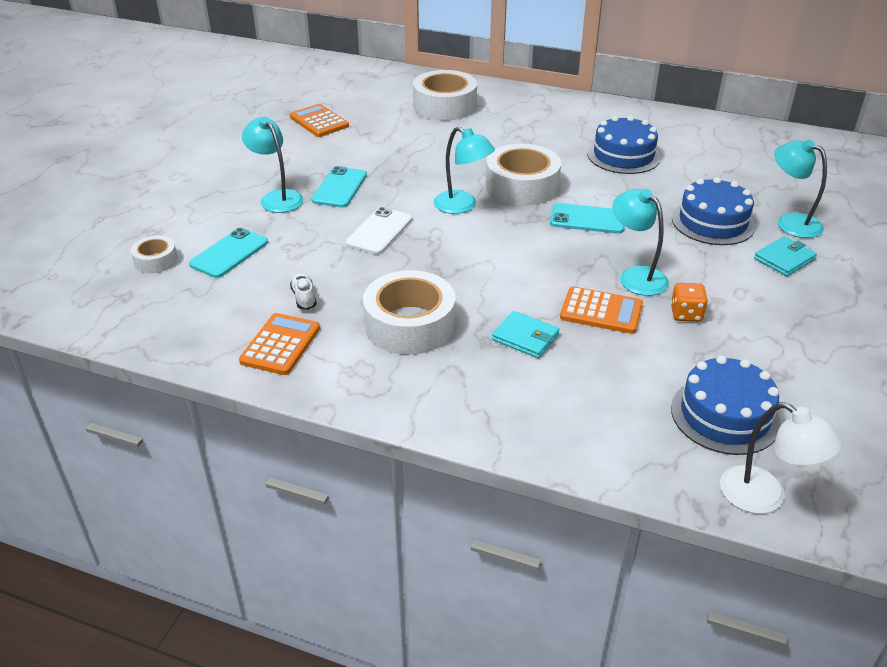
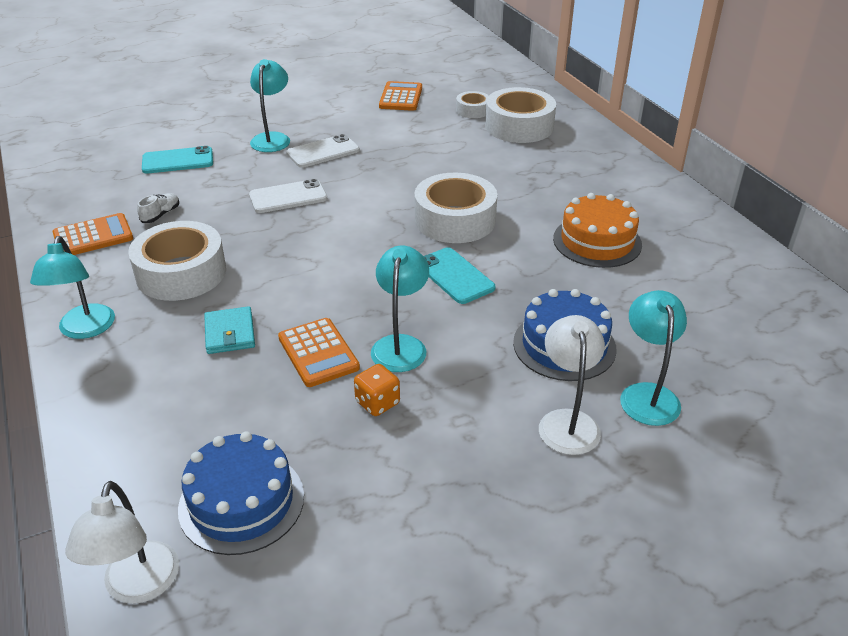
camera: 45 degrees right, 0 degrees up
white tape [131,236,178,273] -> white tape moved to [456,91,489,118]
turquoise phone [311,166,367,207] -> white phone [286,134,360,168]
turquoise lamp [434,127,495,214] -> turquoise lamp moved to [30,236,115,339]
blue cake [587,116,661,174] -> orange cake [553,193,642,268]
turquoise wallet [754,237,817,276] -> white lamp [539,315,605,455]

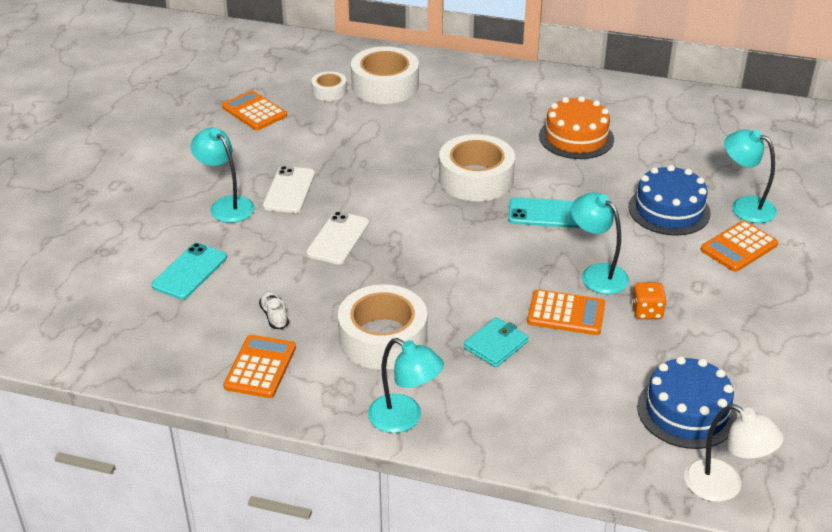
camera: 50 degrees left, 0 degrees up
turquoise wallet [204,306,255,354] -> turquoise wallet turned 75 degrees counterclockwise [464,317,529,367]
white lamp [539,315,605,455] -> orange calculator [700,221,778,272]

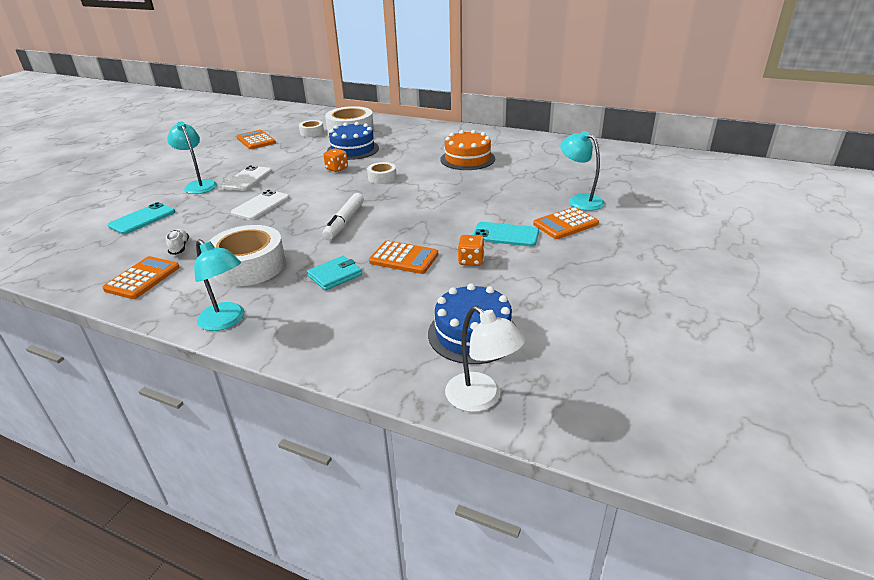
camera: 10 degrees right, 5 degrees down
white tape [439,134,515,201] -> white tape [367,162,397,184], size x0.51
turquoise phone [508,197,579,228] -> turquoise phone moved to [473,222,539,246]
turquoise lamp [571,193,629,294] -> none
blue cake [628,165,711,236] -> blue cake moved to [327,122,379,160]
none -> white marker [322,193,364,240]
none -> orange dice [323,148,348,172]

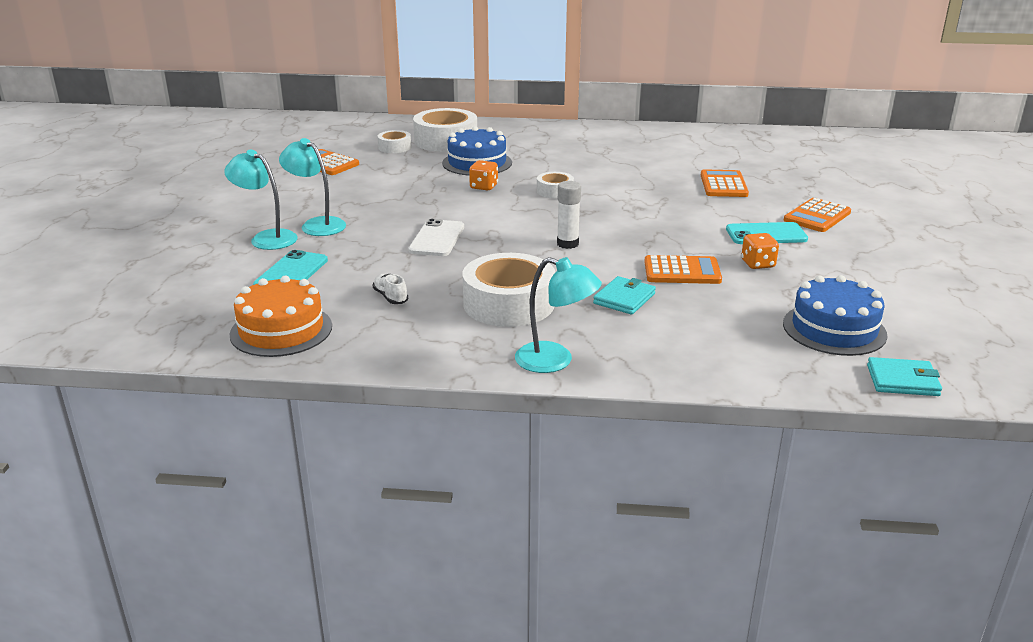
camera: 20 degrees left, 5 degrees down
orange calculator [102,256,180,299] -> orange calculator moved to [701,169,749,197]
white phone [222,165,272,191] -> none
white marker [322,193,364,240] -> white glue stick [557,181,581,249]
orange cake [440,130,495,170] -> orange cake moved to [229,276,332,357]
white lamp [445,306,525,412] -> turquoise wallet [867,357,942,396]
turquoise lamp [560,131,605,211] -> turquoise lamp moved to [224,150,298,250]

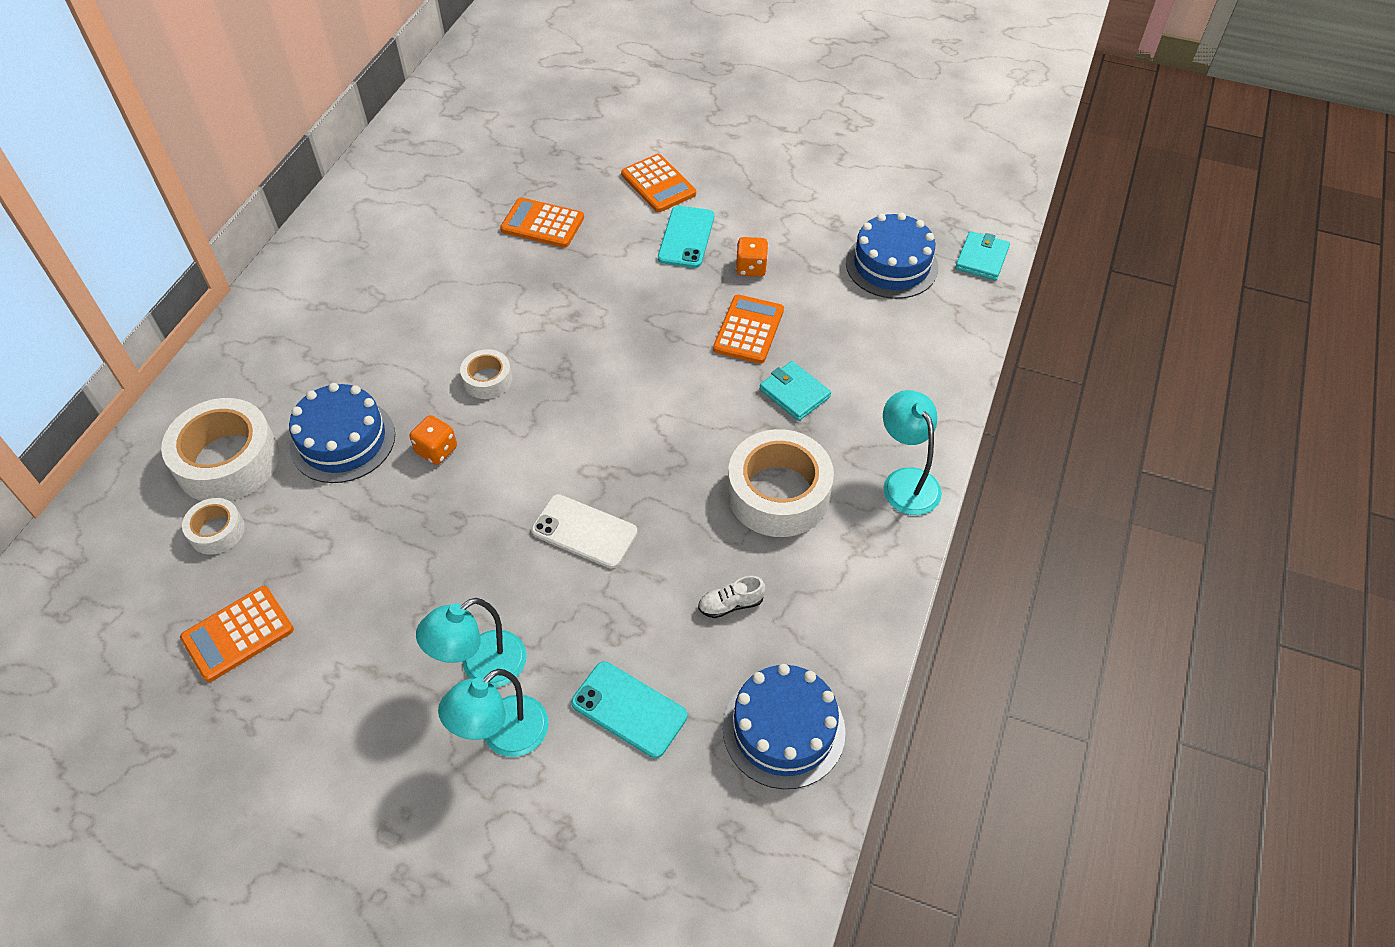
camera: 75 degrees left, 25 degrees up
orange cake [229,276,332,357] -> blue cake [723,664,846,789]
turquoise lamp [515,257,602,373] -> turquoise lamp turned 60 degrees counterclockwise [883,390,942,515]
white glue stick [557,181,581,249] -> none

